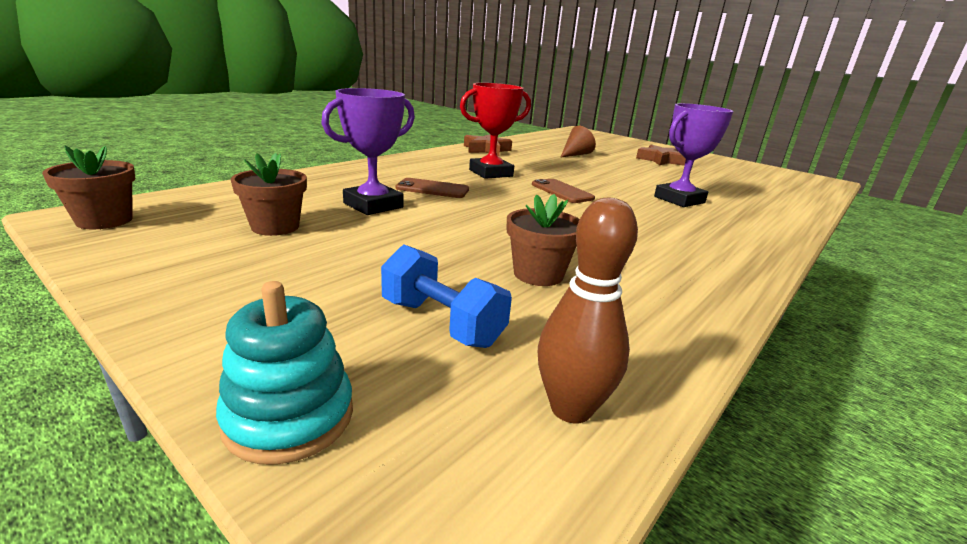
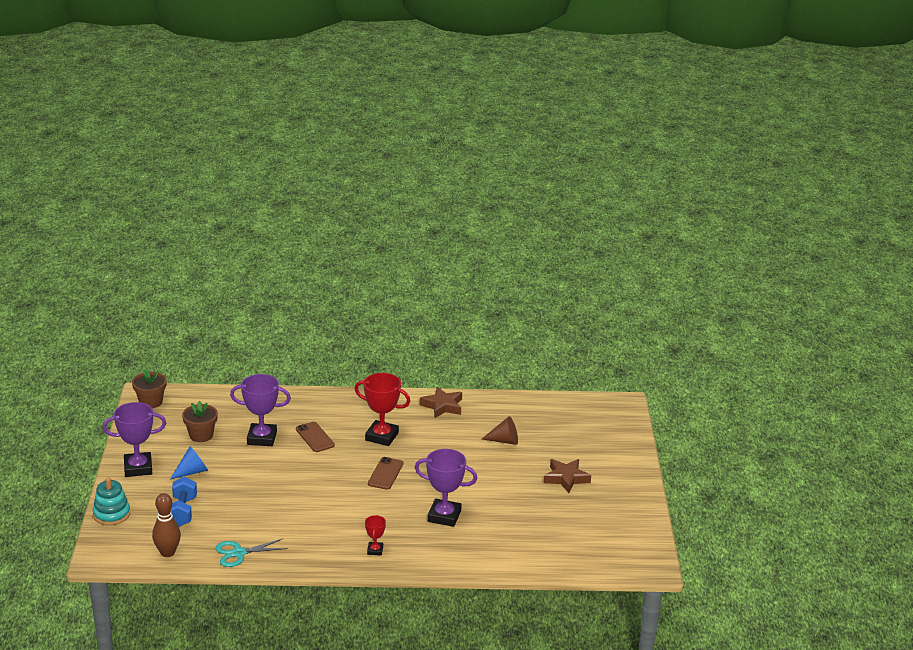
camera: 50 degrees right, 5 degrees up
brown flower pot [507,194,580,286] -> none
none -> purple trophy [102,402,166,477]
none -> blue cone [170,446,208,479]
none -> turquoise scissors [216,538,288,567]
none -> red trophy [365,515,386,556]

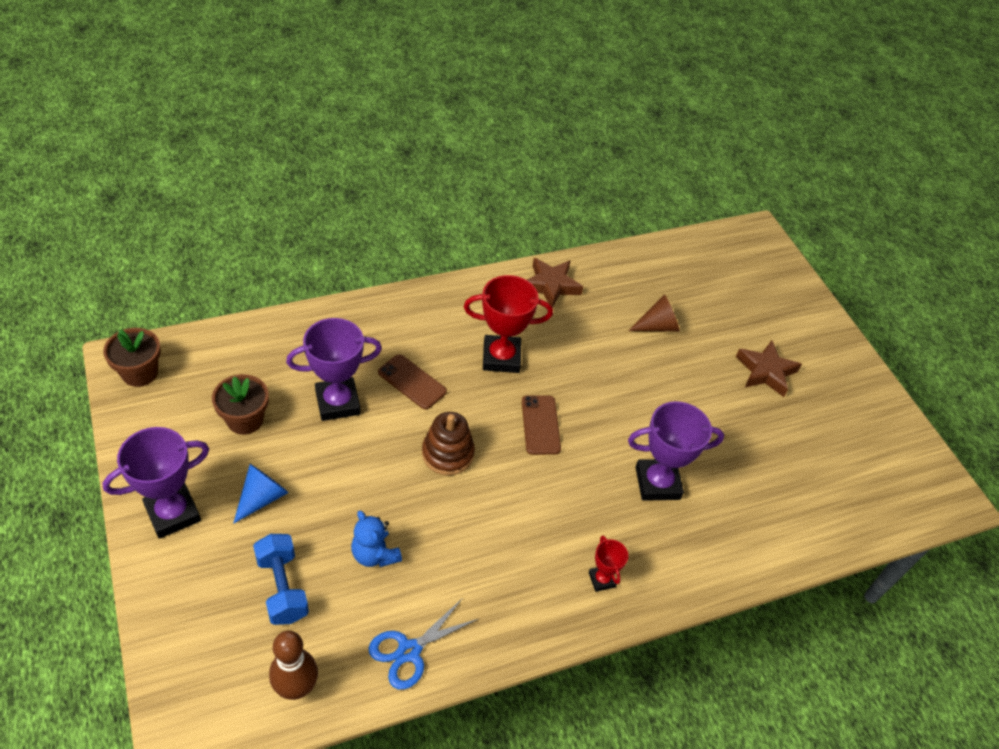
camera: 25 degrees left, 20 degrees up
turquoise stacking toy [93,477,130,526] -> none
turquoise scissors [216,538,288,567] -> blue scissors [369,599,478,690]
none -> blue teddy bear [351,510,402,567]
none -> brown stacking toy [422,412,475,475]

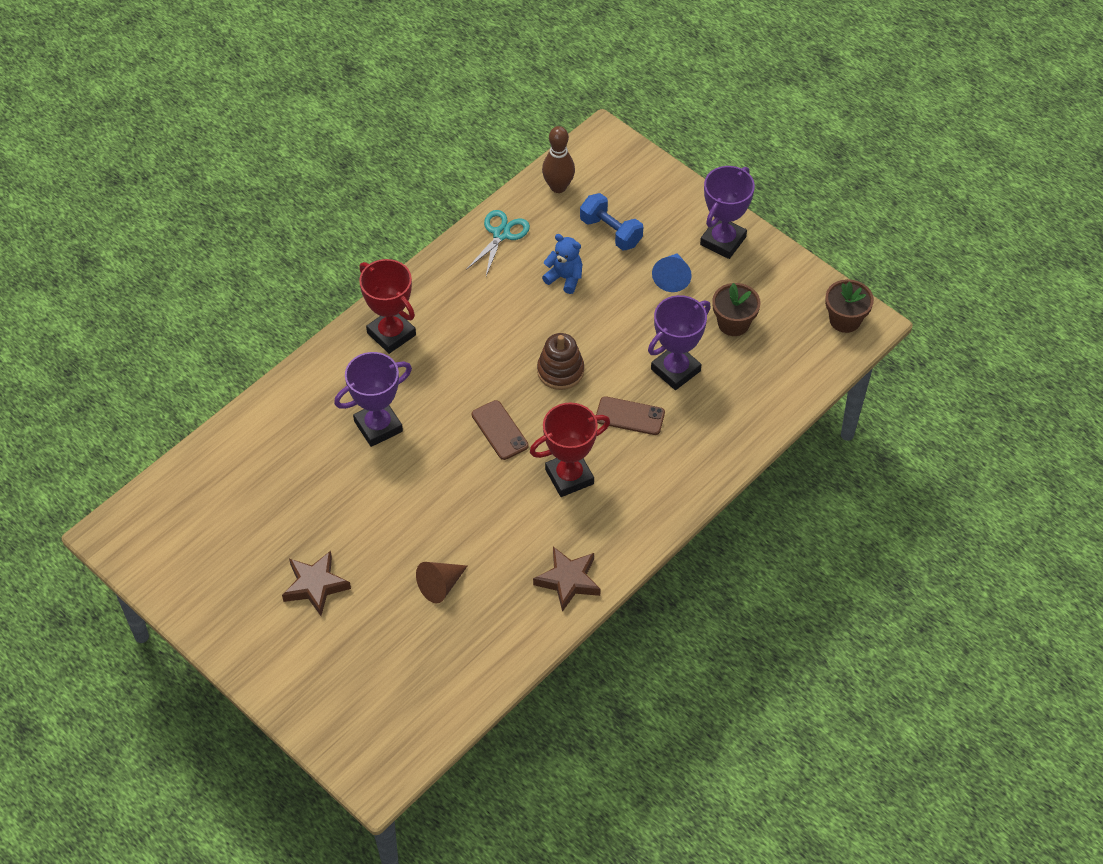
camera: 160 degrees right, 5 degrees up
blue scissors [369,599,478,690] -> turquoise scissors [466,210,530,276]
red trophy [589,535,628,592] -> red trophy [359,259,416,354], size x1.95

